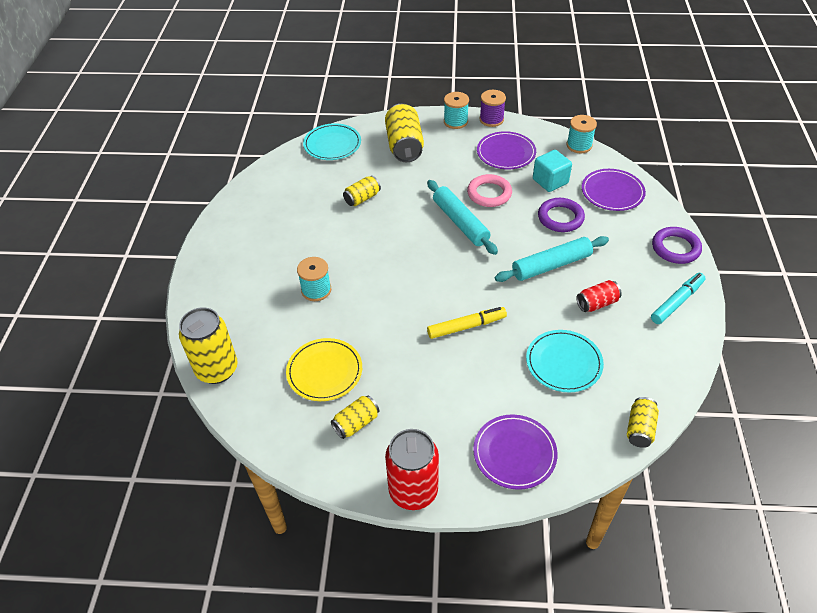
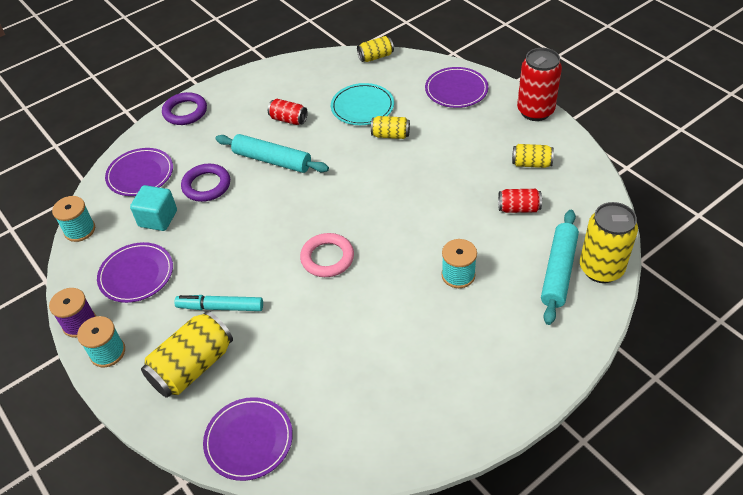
camera: 130 degrees left, 0 degrees up
yellow plate [286,338,362,401] -> red can [498,189,542,213]
turquoise plate [303,123,361,160] -> purple plate [203,397,293,481]
yellow can [343,176,381,206] -> yellow can moved to [371,116,410,139]
turquoise rolling pin [427,180,498,255] -> turquoise rolling pin moved to [541,210,579,325]
yellow marker [427,307,507,339] -> none
pink ring [467,174,512,207] -> pink ring moved to [300,233,354,277]
turquoise marker [651,273,705,324] -> turquoise marker moved to [174,295,263,311]

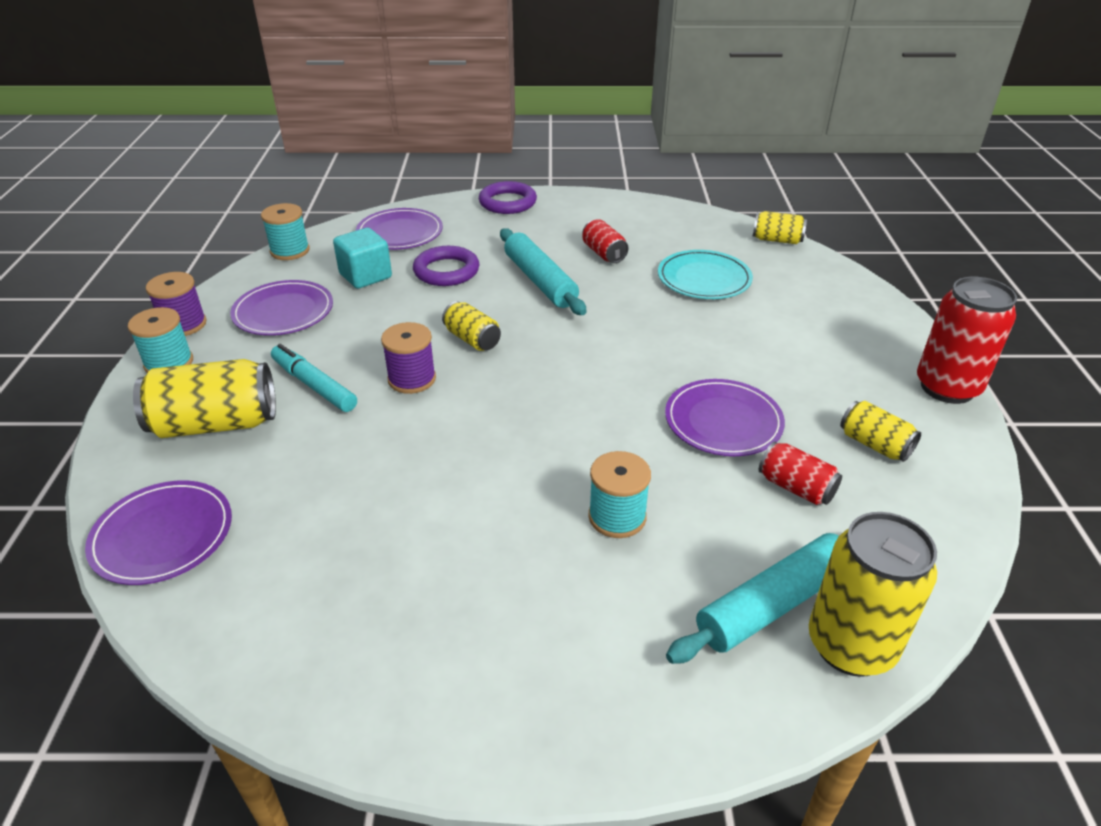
camera: 35 degrees right, 10 degrees down
pink ring [300,233,354,277] -> none
yellow can [371,116,410,139] -> yellow can moved to [442,301,501,351]
purple plate [425,67,488,108] -> purple plate moved to [665,379,785,456]
none -> purple spool [381,322,436,394]

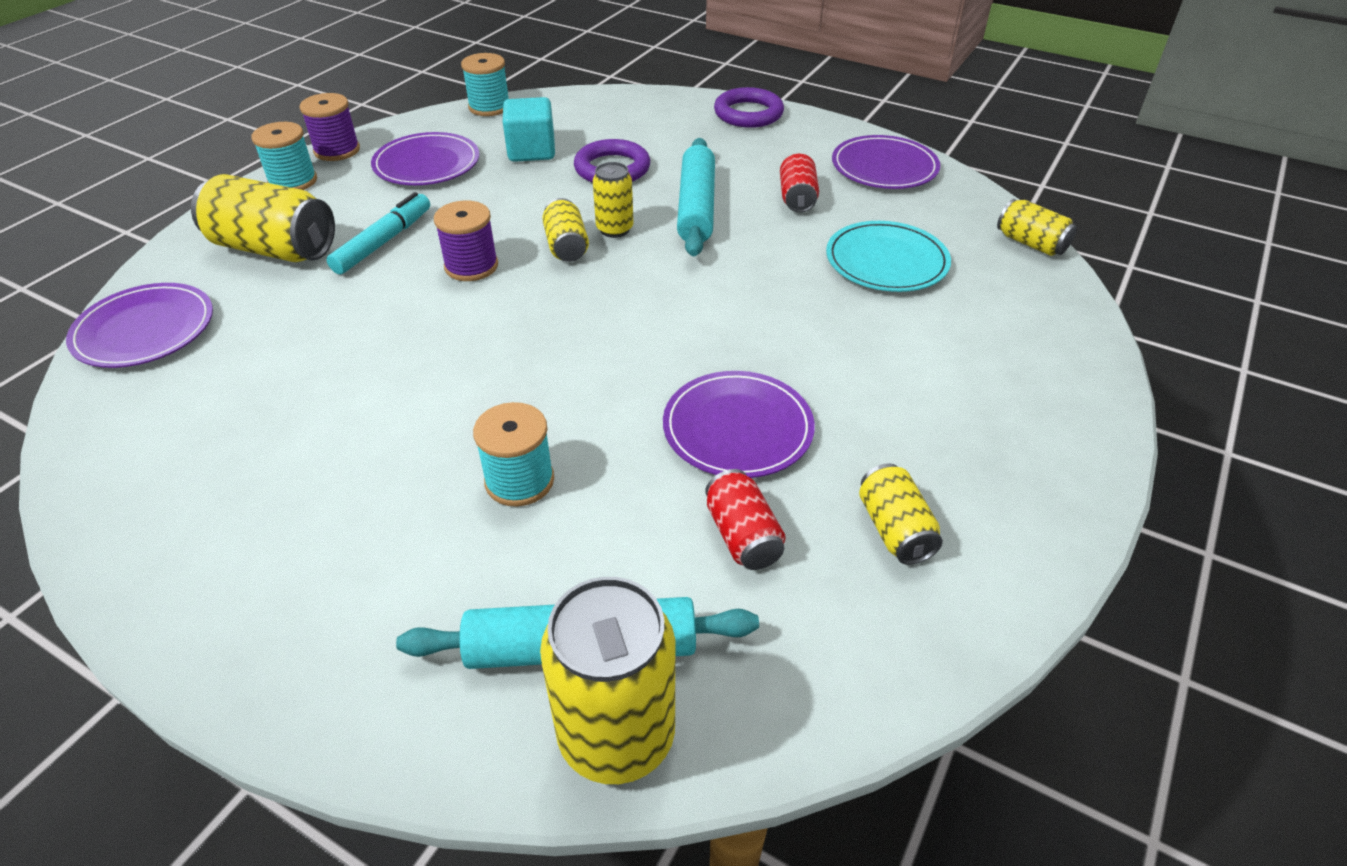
camera: 30 degrees right, 5 degrees up
turquoise marker [271,344,357,412] -> turquoise marker turned 45 degrees clockwise [326,192,430,274]
purple plate [356,208,443,250] -> purple plate moved to [832,135,940,189]
red can [917,277,1017,404] -> none
none -> yellow can [593,162,633,238]

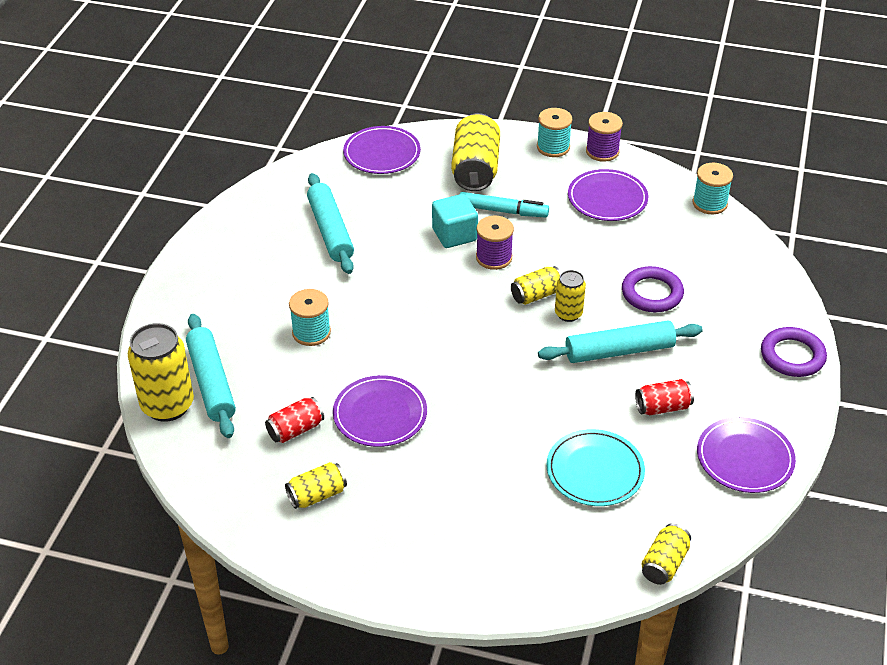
camera: 75 degrees right, 0 degrees up
turquoise cube [503,97,555,162] -> turquoise cube moved to [432,194,478,248]
none -> turquoise rolling pin [307,173,354,274]

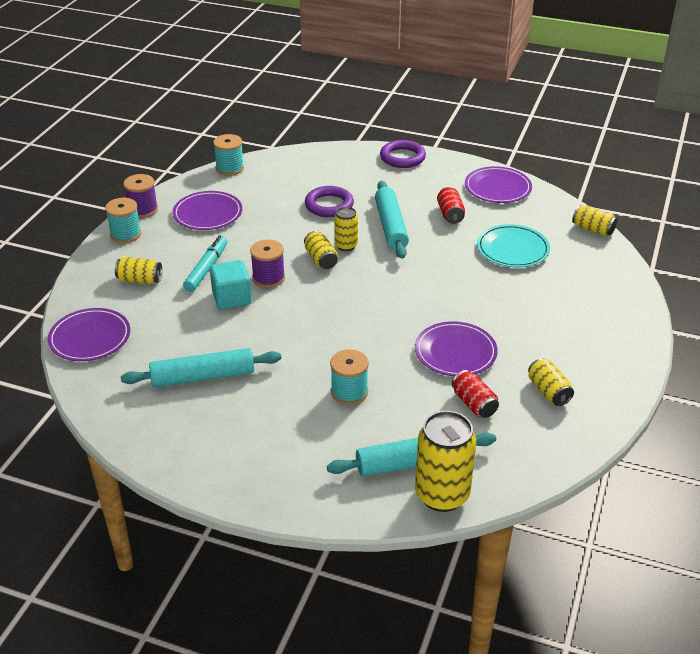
camera: 85 degrees left, 5 degrees down
yellow can [451,113,500,191] -> yellow can [115,257,162,284], size x0.56

